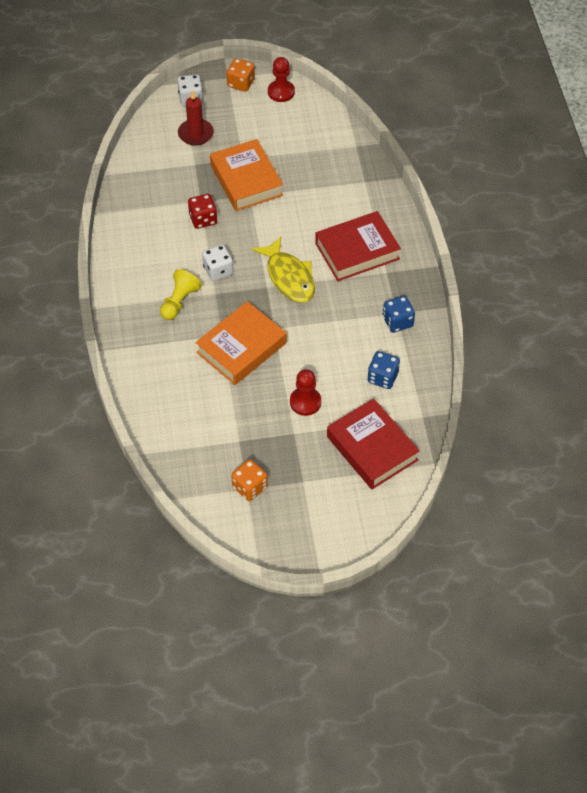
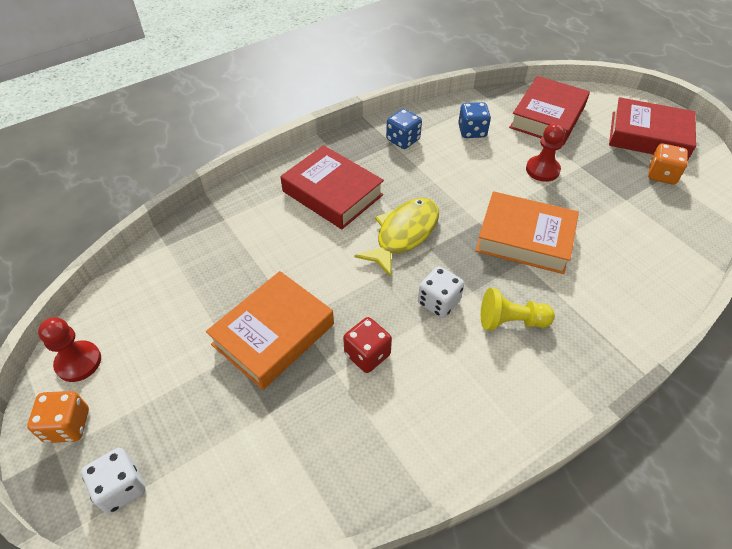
camera: 115 degrees left, 5 degrees down
red candle [178,90,214,146] -> none
none -> red book [609,97,696,160]

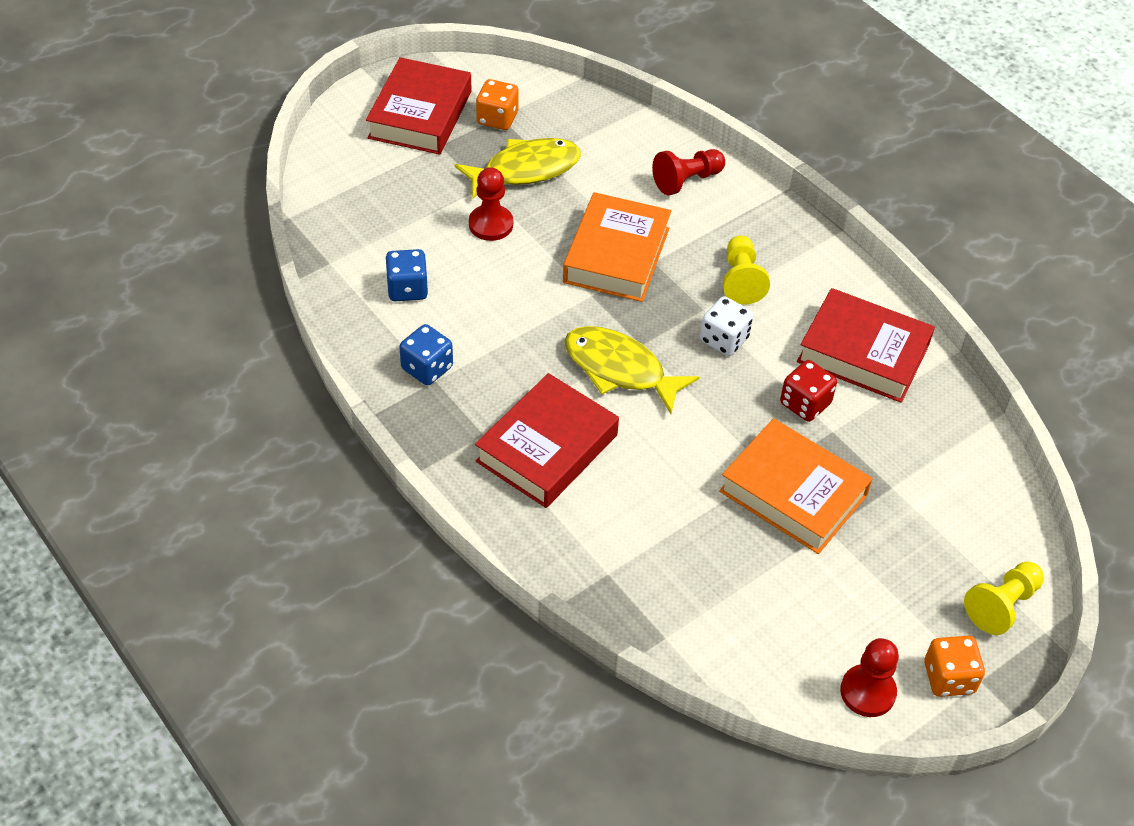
camera: 95 degrees left, 0 degrees up
white dice [81,448,145,514] -> yellow pawn [964,561,1044,635]
red book [509,76,590,145] -> red book moved to [797,288,935,403]
none -> yellow fish [455,138,581,200]
none -> red pawn [652,149,725,195]

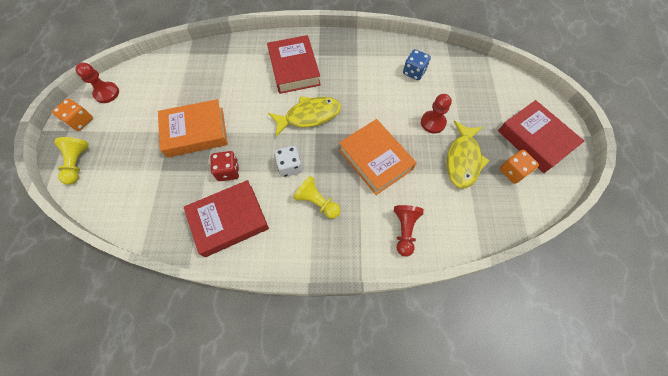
camera: 130 degrees right, 15 degrees up
blue dice [399,324,453,385] -> none

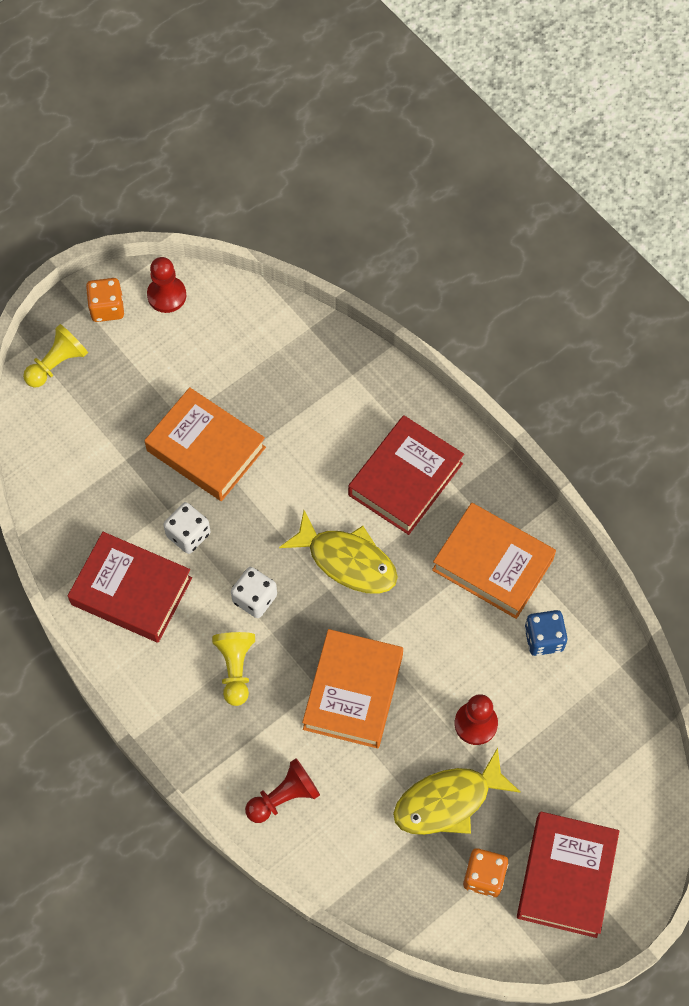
camera: 50 degrees right, 0 degrees up
red dice [211,151,239,181] -> white dice [163,502,211,554]
none -> orange book [432,503,556,619]

